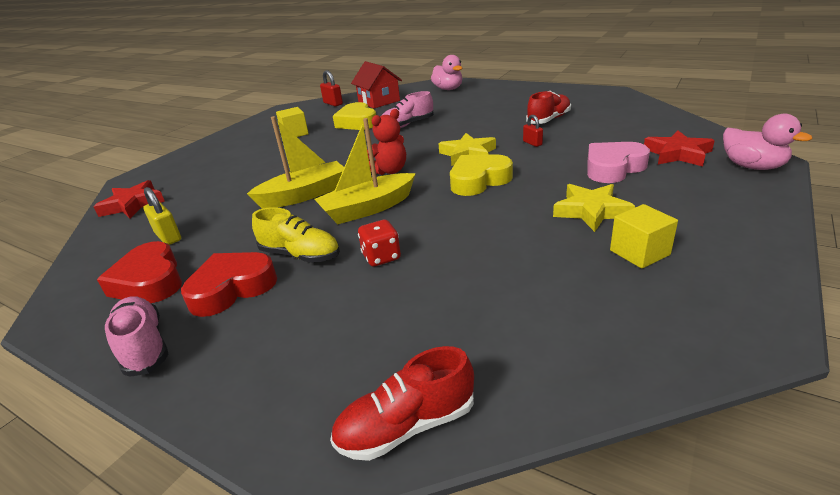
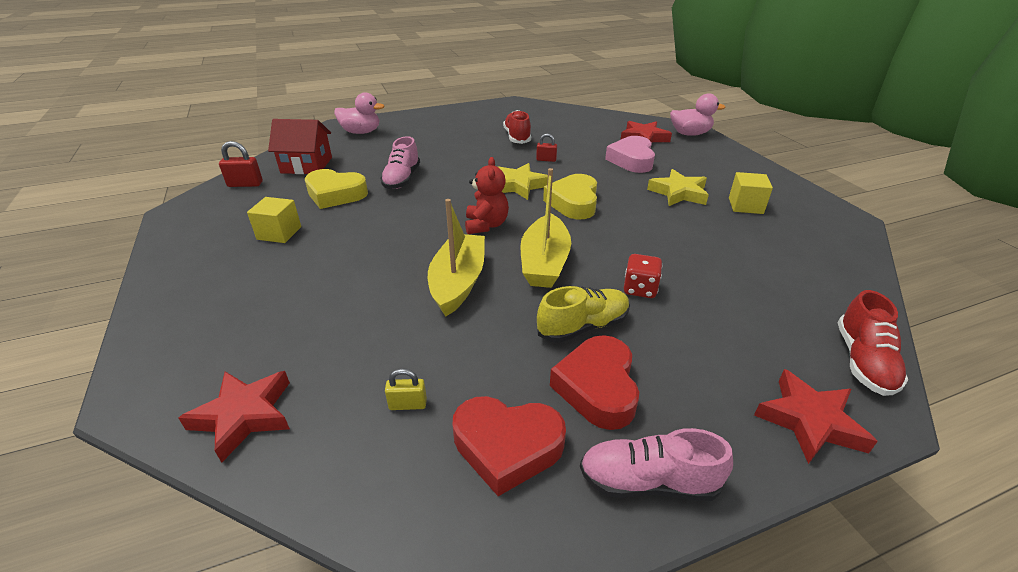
camera: 55 degrees left, 5 degrees up
yellow padlock [143,187,181,245] -> yellow padlock [385,368,427,410], size x0.66
none -> red star [754,369,878,464]

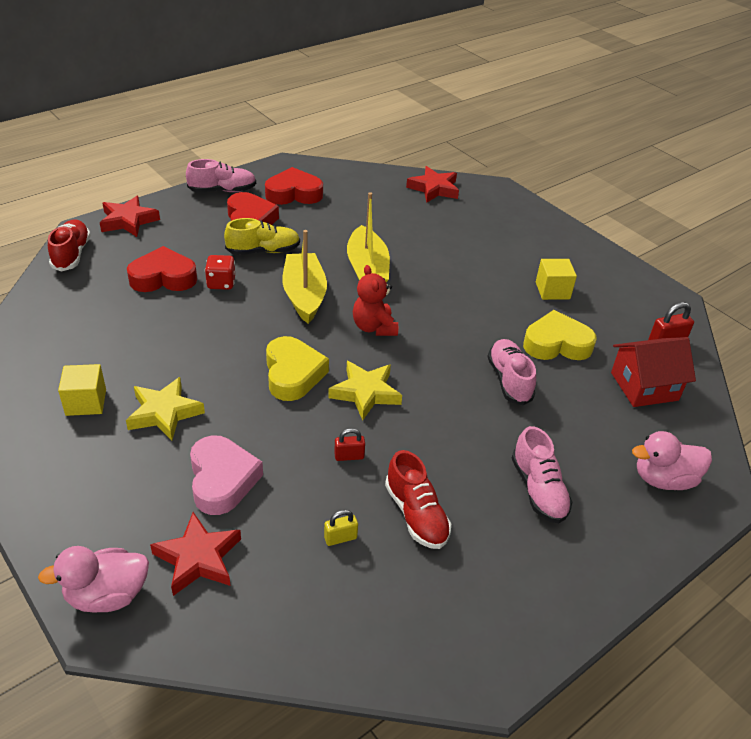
camera: 160 degrees right, 5 degrees up
yellow padlock [385,368,427,410] -> yellow padlock moved to [324,510,358,546]
yellow shoe [537,286,630,343] -> yellow shoe turned 150 degrees counterclockwise [224,218,300,255]
none -> red heart [127,246,197,292]
none -> pink shoe [512,426,572,523]

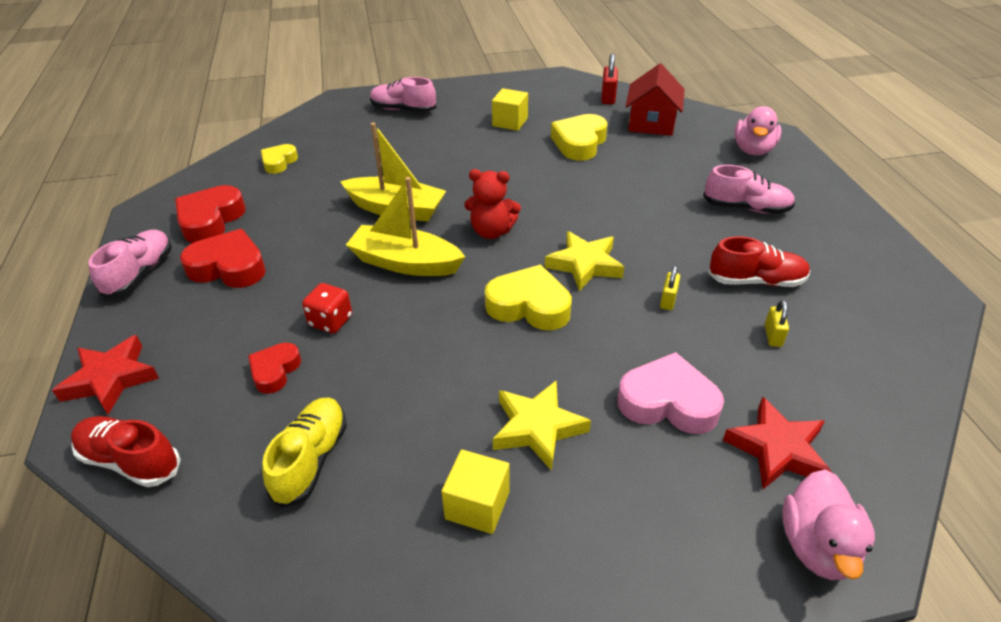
camera: 60 degrees left, 0 degrees up
red heart [127,246,197,292] -> red heart [248,343,301,394], size x0.60
yellow shoe [224,218,300,255] -> yellow shoe moved to [262,398,347,508]
red padlock [334,428,365,461] -> yellow padlock [660,266,680,310]
red star [406,166,459,203] -> none
pink shoe [487,339,536,405] -> pink shoe moved to [370,77,436,113]
none -> yellow heart [261,144,298,174]

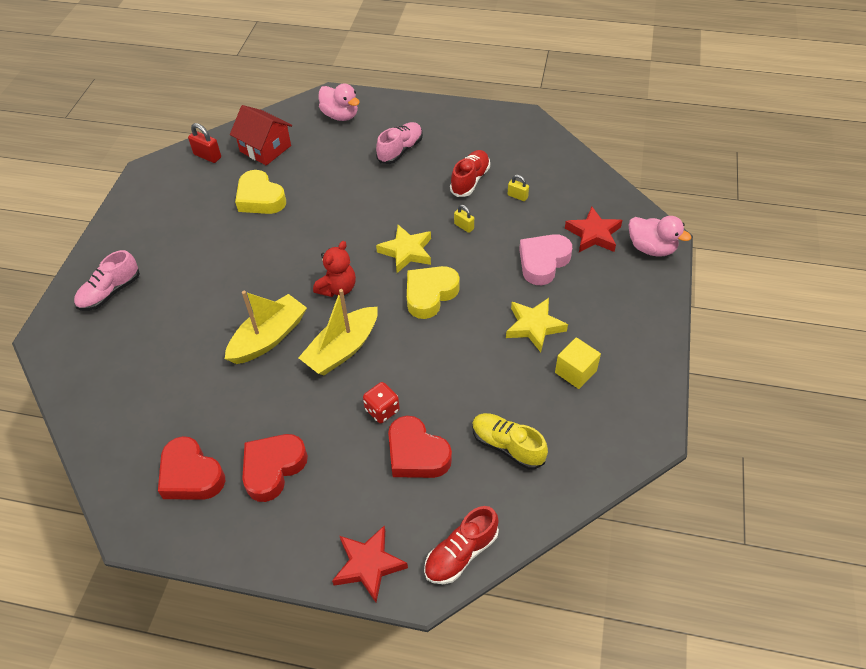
camera: 65 degrees left, 10 degrees up
pink shoe [88,230,172,298] -> none
red heart [248,343,301,394] -> red heart [388,416,452,478], size x1.66
yellow heart [261,144,298,174] -> none
yellow cube [492,88,528,131] -> none

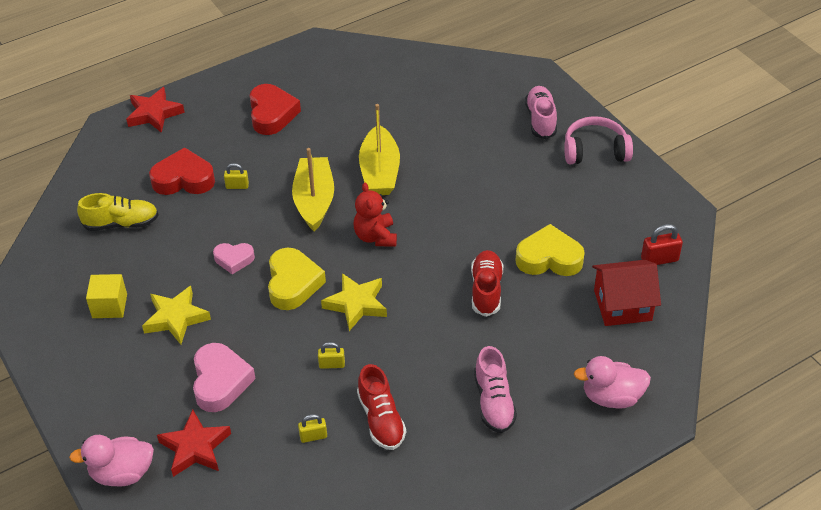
camera: 135 degrees right, 5 degrees down
red heart [158,436,225,500] -> none
red dice [363,382,400,423] -> yellow padlock [224,163,249,189]
red shoe [424,506,499,584] -> red shoe moved to [471,250,503,317]
none -> pink heart [213,243,255,274]
none -> pink headphones [564,116,633,164]

